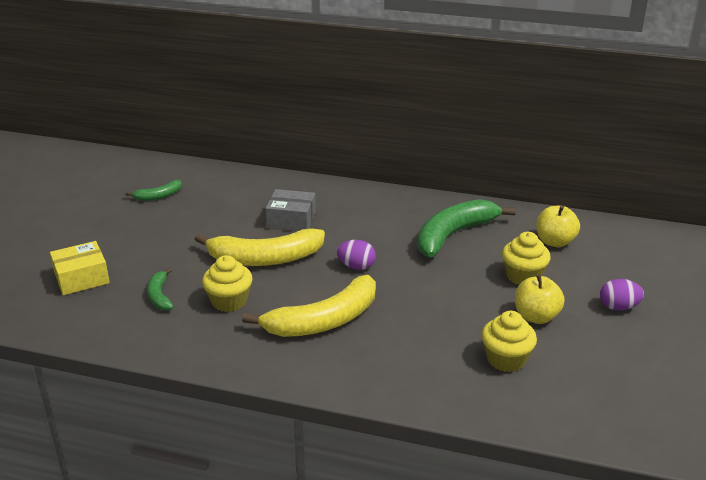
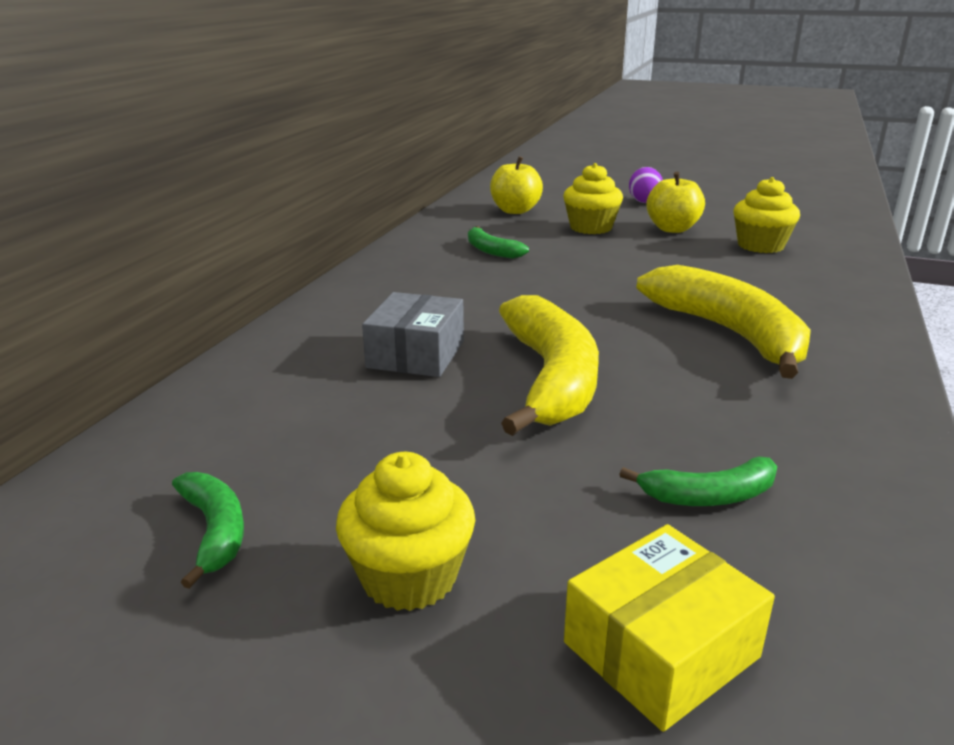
camera: 85 degrees left, 5 degrees down
yellow box [50,241,110,295] -> yellow box turned 75 degrees clockwise [564,524,775,732]
yellow cupcake [202,255,253,312] -> yellow cupcake moved to [336,452,475,611]
purple egg [337,240,376,270] -> none
green banana [418,199,516,257] -> green banana [468,226,529,259], size x0.49

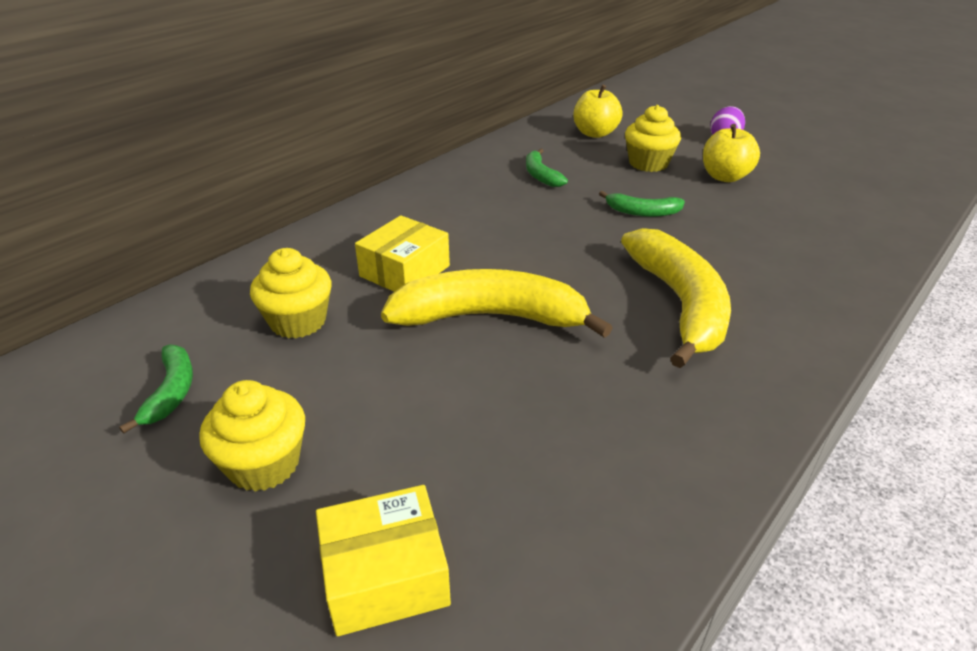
camera: 20 degrees right, 10 degrees up
grey box [362,292,464,377] -> yellow box [355,215,450,292]
yellow banana [499,295,599,436] -> yellow banana turned 105 degrees counterclockwise [381,269,612,338]
green banana [619,456,777,506] -> green banana moved to [599,191,685,217]
yellow cupcake [733,177,800,253] -> yellow cupcake moved to [250,248,331,339]

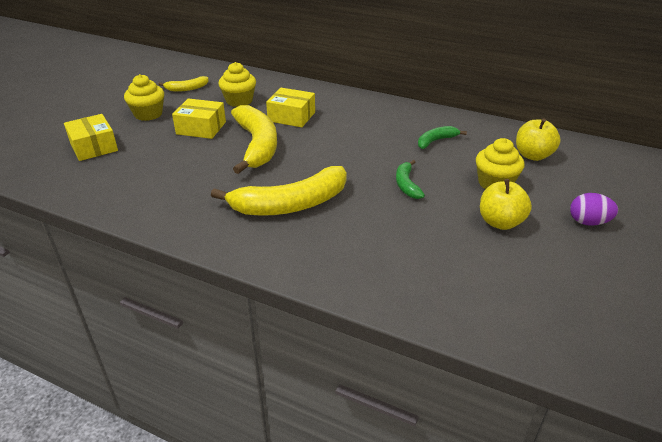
camera: 75 degrees right, 0 degrees up
green banana [119,344,193,434] -> yellow banana [159,76,208,92]
none -> yellow box [172,98,226,139]

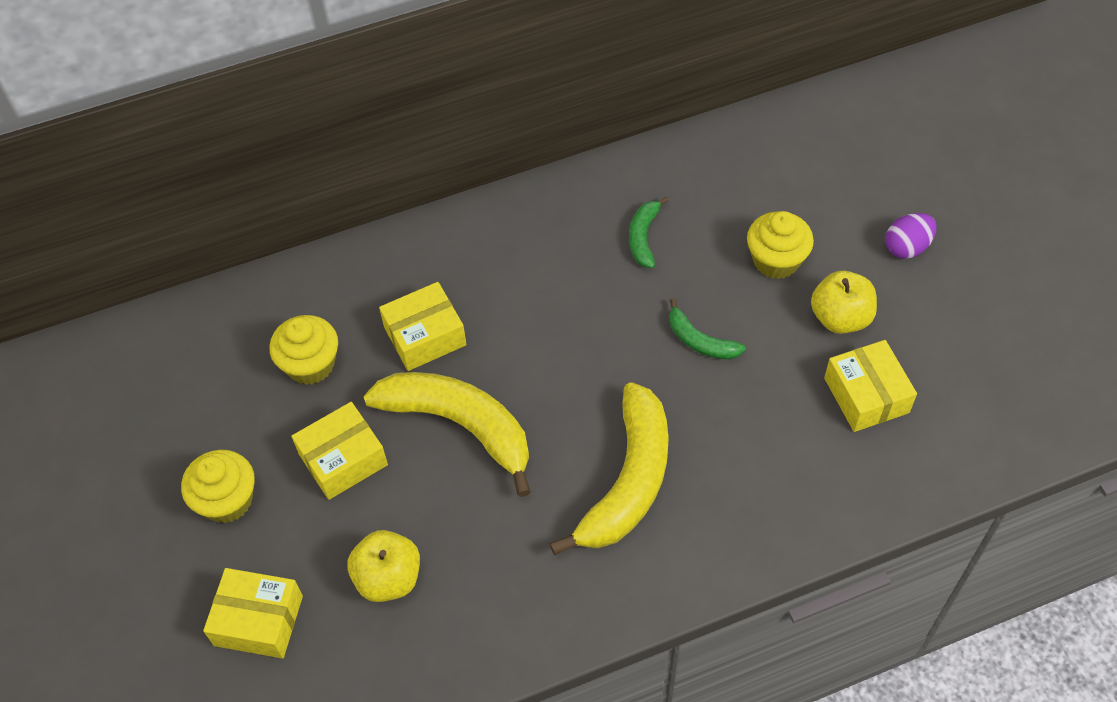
camera: 45 degrees left, 20 degrees up
yellow banana [159,76,208,92] -> none
yellow apple [516,118,561,161] -> yellow apple moved to [347,530,420,602]
none -> yellow box [824,340,917,432]

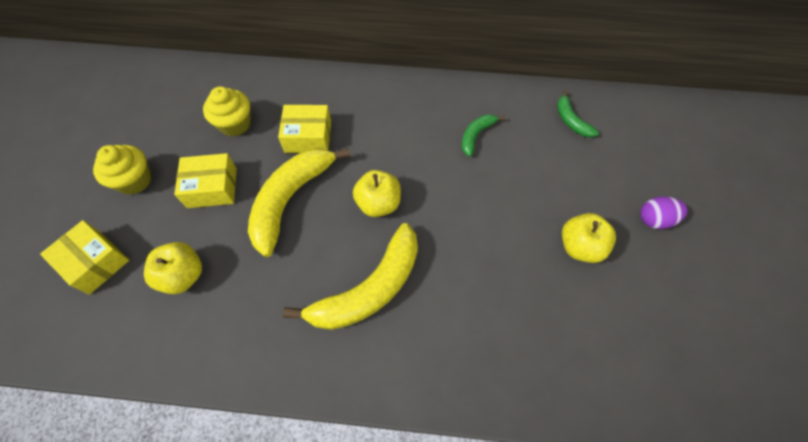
camera: 25 degrees right, 5 degrees up
yellow banana [363,372,531,497] -> yellow banana turned 120 degrees counterclockwise [248,148,351,257]
green banana [669,298,746,360] -> green banana moved to [557,90,599,137]
yellow cupcake [747,211,814,279] -> none
yellow box [824,340,917,432] -> none
none -> yellow apple [353,170,401,217]

